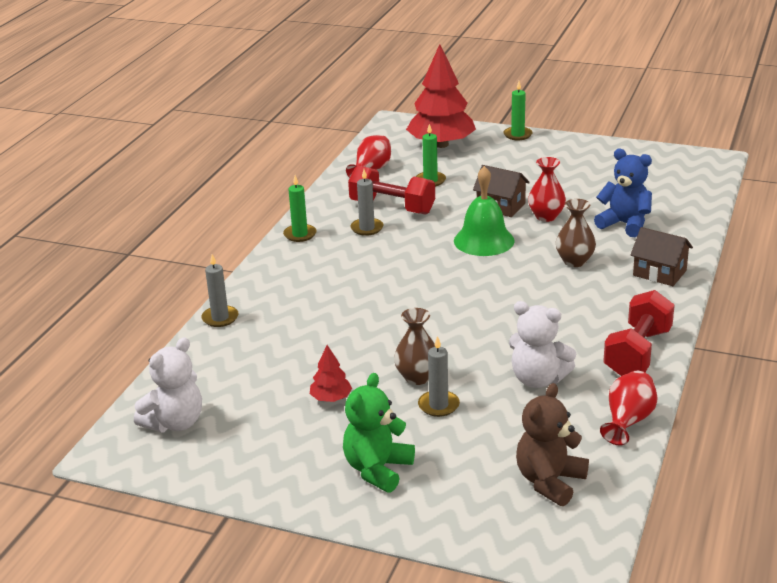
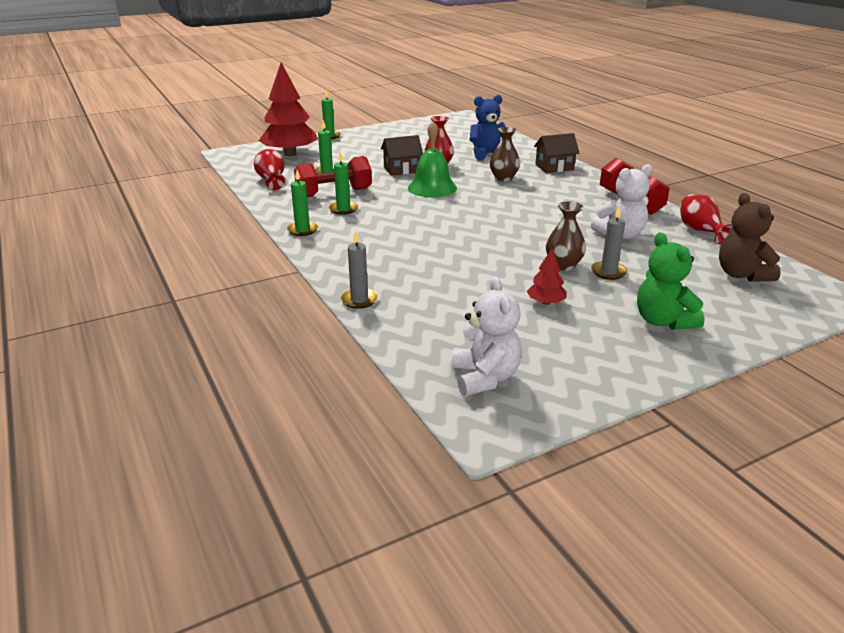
camera: 50 degrees left, 0 degrees up
grey candle [350,169,384,236] -> green candle [329,152,358,215]

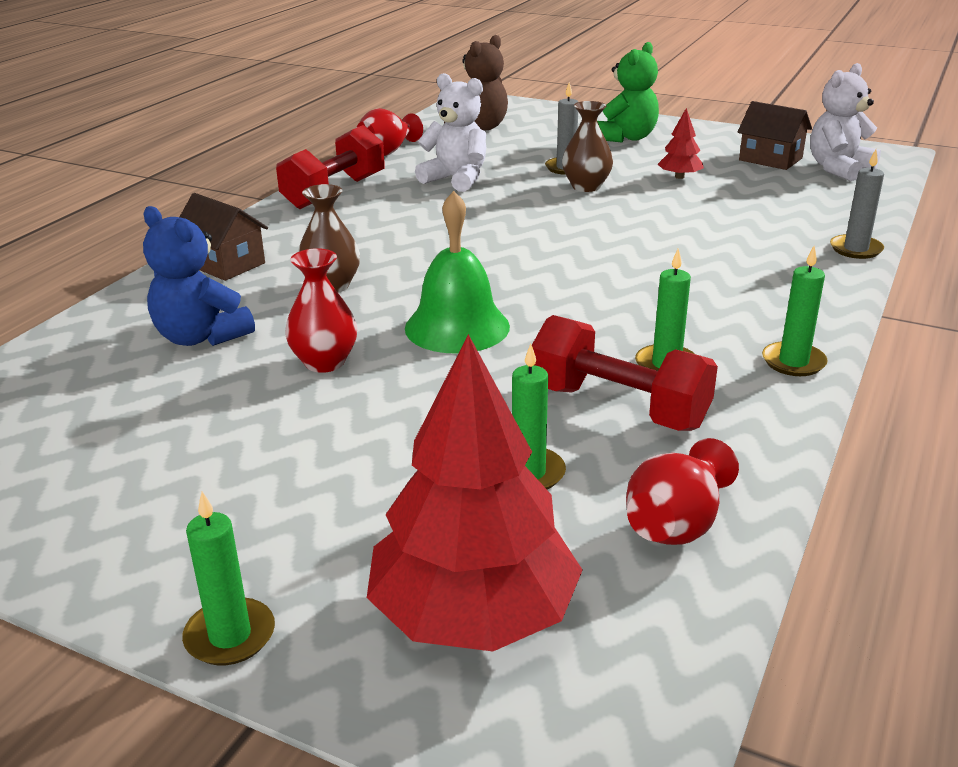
camera: 125 degrees left, 0 degrees up
brown house [381,135,423,176] -> brown house moved to [738,101,812,170]

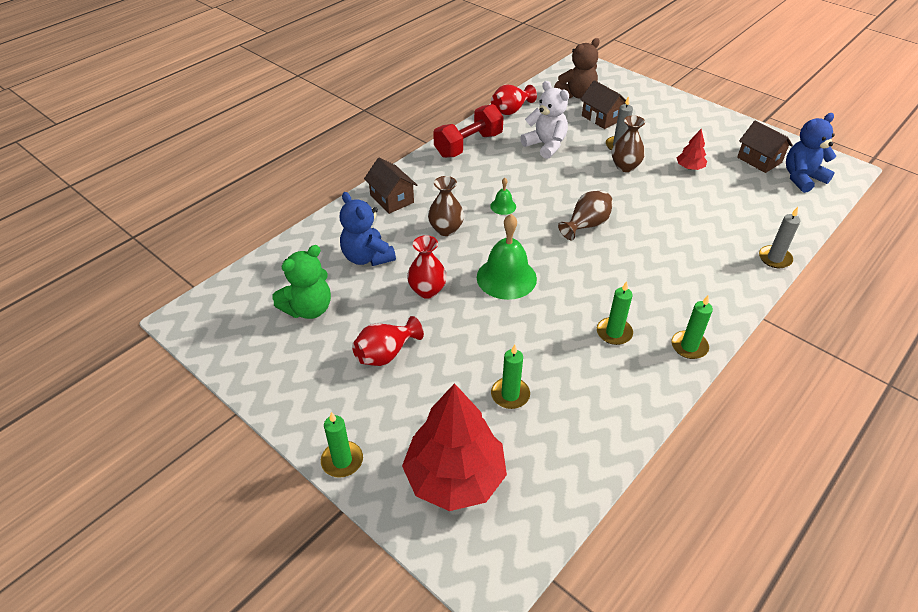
camera: 15 degrees right, 15 degrees up
red dumbbell [532,315,718,431] -> none
green teddy bear [597,42,659,143] -> green teddy bear moved to [272,245,331,319]
red vase [626,438,739,545] -> red vase moved to [352,316,424,366]
white teddy bear [810,63,881,181] -> blue teddy bear [786,113,836,193]
none -> green bell [490,178,516,215]
none -> brown vase [558,190,613,240]
none -> brown house [580,80,626,129]

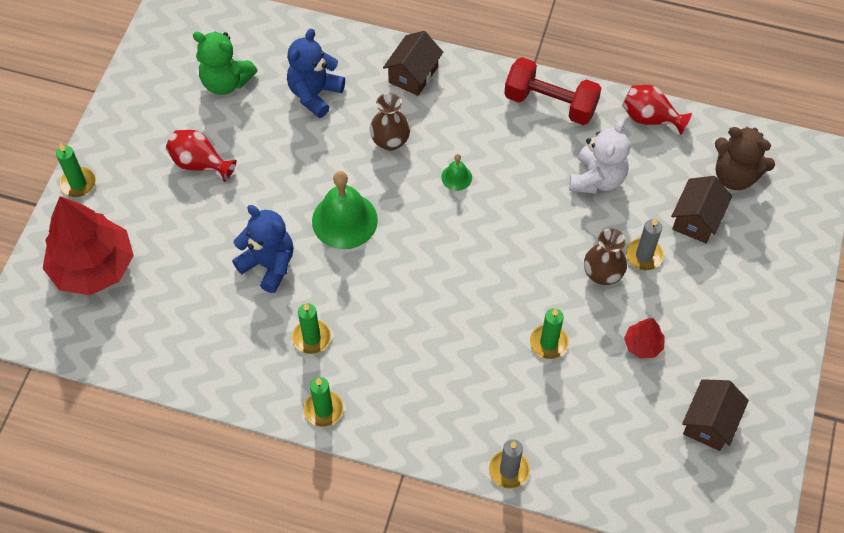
camera: 65 degrees right, 15 degrees up
red vase [407,235,447,299] -> none
green candle [491,345,530,409] -> green candle moved to [530,308,569,359]
brown vase [558,190,613,240] -> none
blue teddy bear [786,113,836,193] -> blue teddy bear moved to [232,205,294,293]

